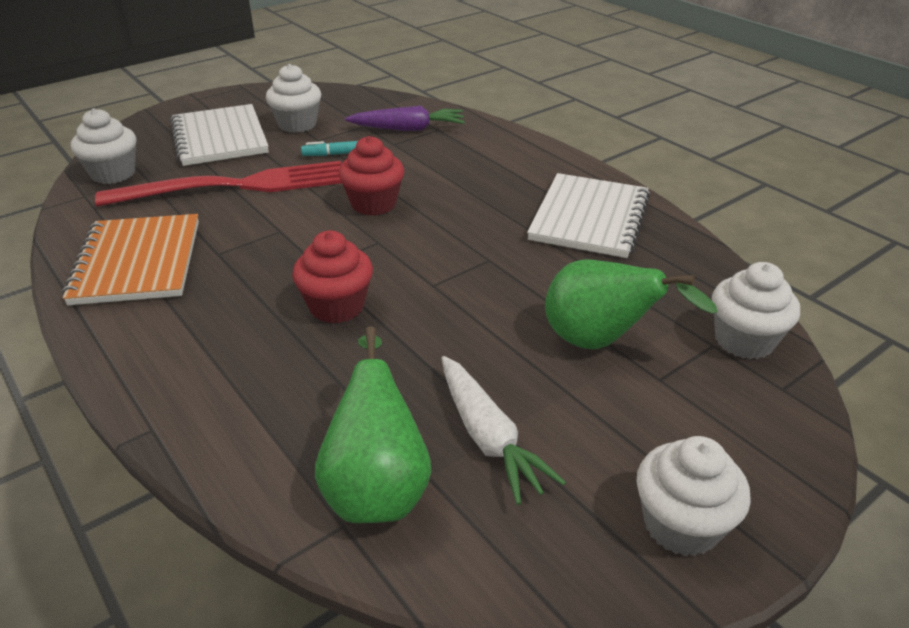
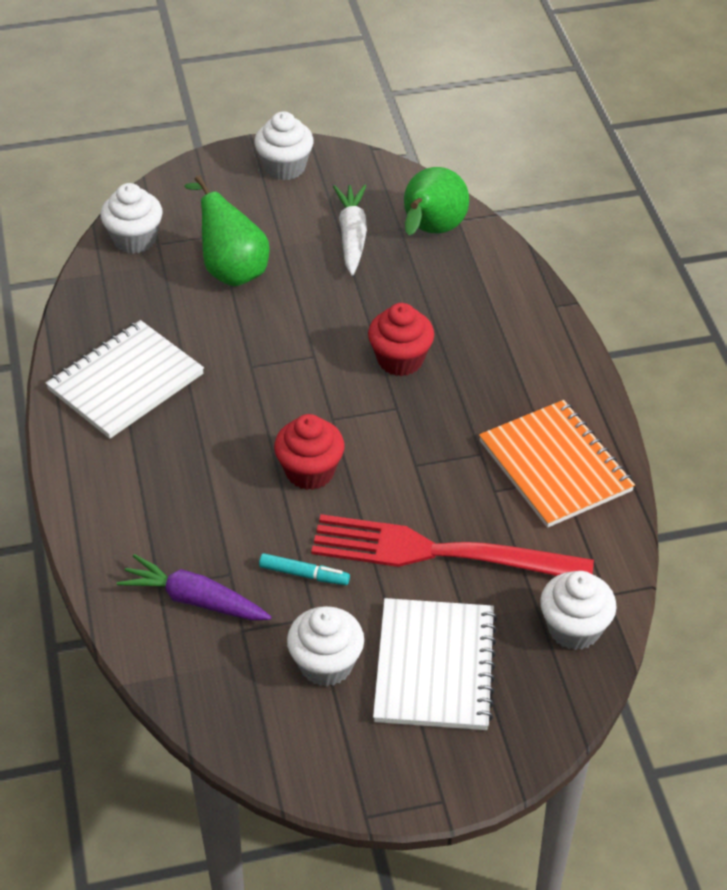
camera: 155 degrees left, 10 degrees up
orange notebook [62,214,199,305] -> orange notebook turned 45 degrees counterclockwise [479,400,635,528]

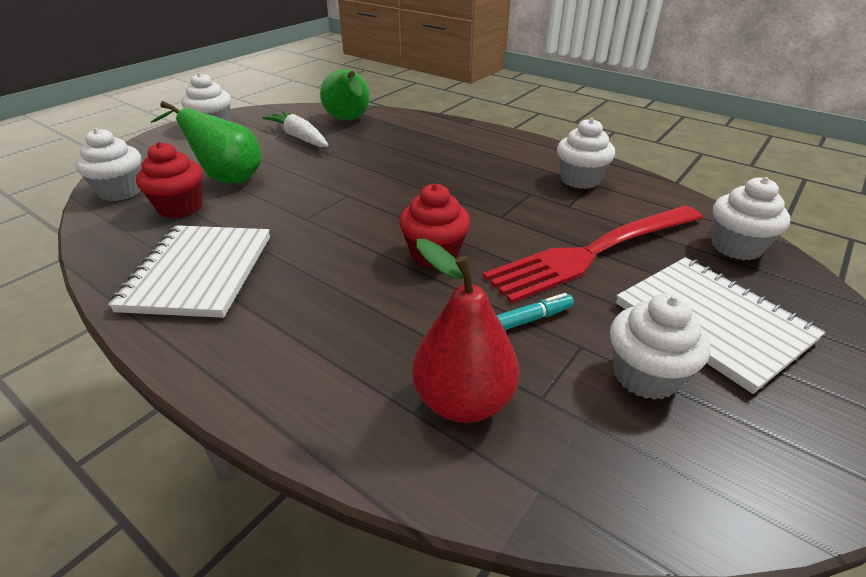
camera: 40 degrees left, 10 degrees down
purple carrot [117,554,271,621] -> red pear [412,239,519,423]
red cupcake [368,303,434,376] -> red cupcake moved to [136,142,203,218]
orange notebook [479,400,635,528] -> white cupcake [557,118,615,189]

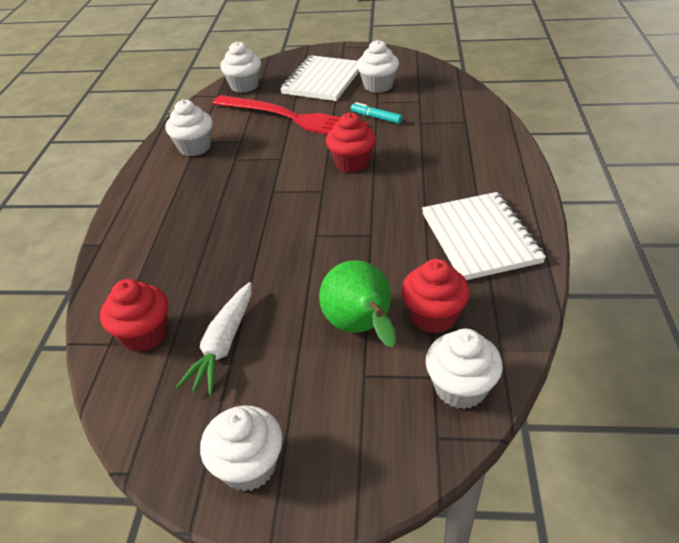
camera: 120 degrees left, 5 degrees up
white notebook [108,225,270,318] -> white notebook turned 75 degrees counterclockwise [422,192,546,280]
green pear [320,69,370,120] -> red cupcake [100,279,168,352]
red pear [412,239,519,423] -> none

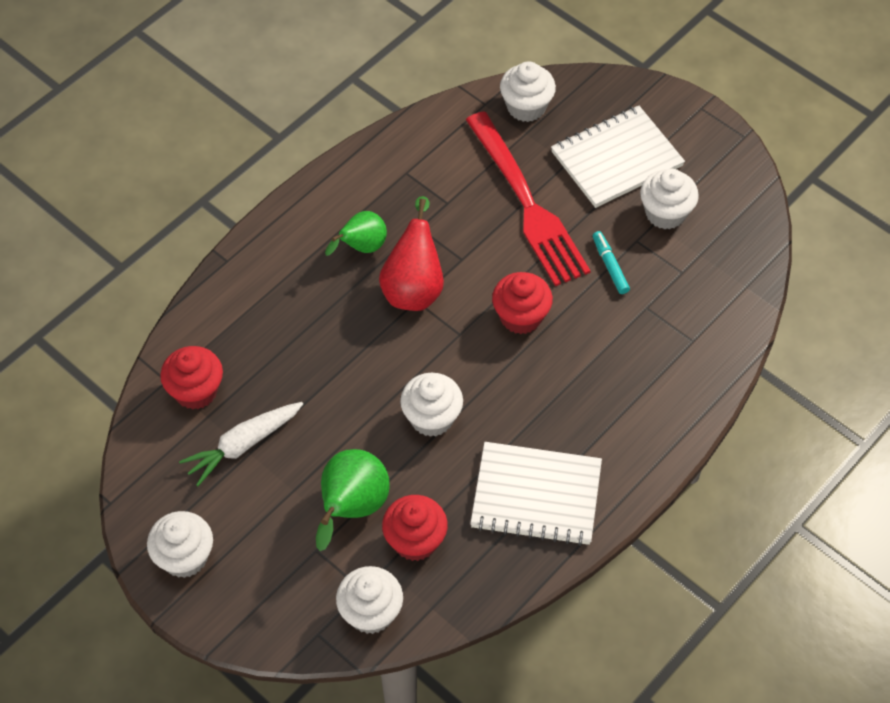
camera: 35 degrees right, 15 degrees up
white cupcake [165,99,213,156] -> white cupcake moved to [400,373,463,437]
white notebook [422,192,546,280] -> white notebook turned 75 degrees clockwise [470,442,602,546]
none -> green pear [325,211,387,256]
none -> red pear [379,196,444,311]

